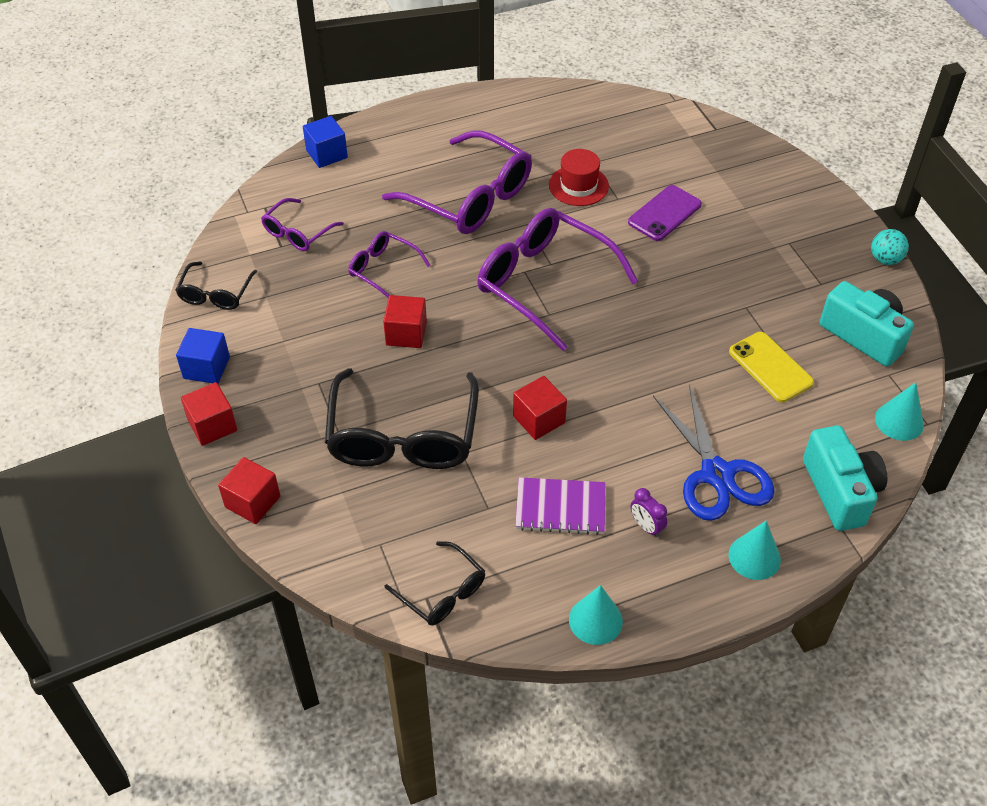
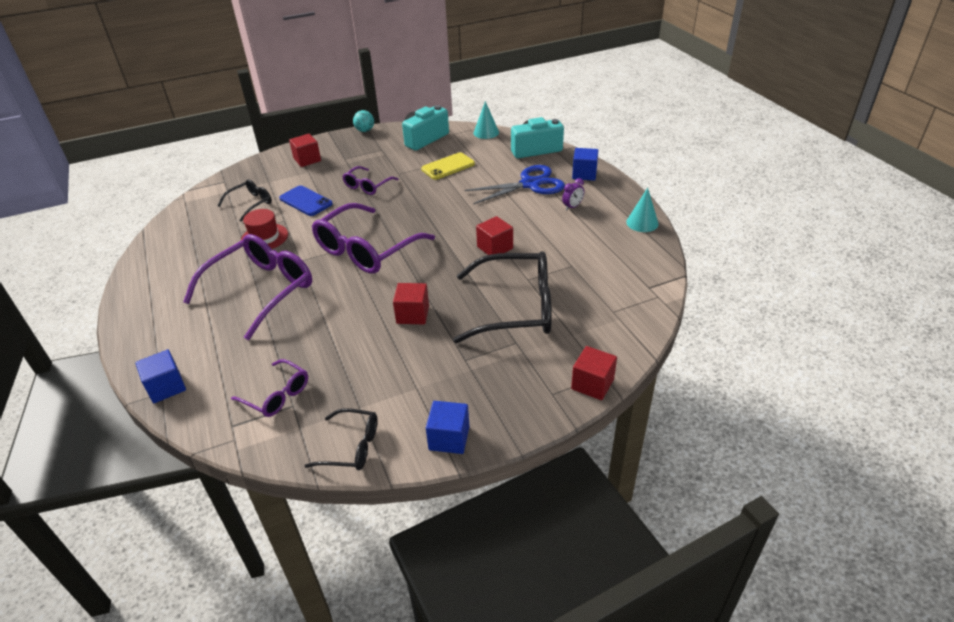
camera: 90 degrees left, 10 degrees down
red cube [181,382,237,446] -> red cube moved to [289,134,321,167]
purple glasses [348,231,431,298] -> purple glasses moved to [342,166,399,195]
black glasses [385,541,485,626] -> black glasses moved to [218,179,272,222]
purple notebook [515,477,605,535] -> none
purple phone [628,185,702,241] -> blue phone [279,185,333,216]
turquoise cone [729,521,781,580] -> blue cube [572,148,598,181]

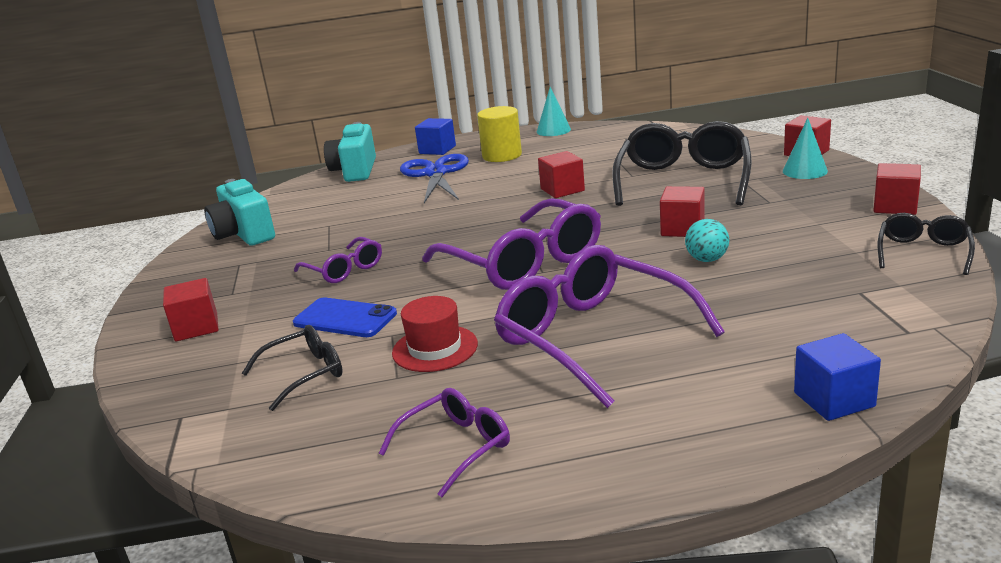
camera: 75 degrees left, 15 degrees down
black glasses [218,179,272,222] -> black glasses turned 90 degrees clockwise [242,325,343,411]
purple glasses [231,359,308,417] -> purple glasses moved to [379,388,510,497]
blue phone [279,185,333,216] -> blue phone turned 60 degrees clockwise [293,297,397,337]
turquoise ball [353,110,374,132] -> turquoise ball moved to [685,219,729,262]
yellow phone [421,152,475,180] -> none
blue cube [426,401,469,454] -> red cube [873,163,921,215]
turquoise cone [473,101,499,139] -> turquoise cone moved to [783,118,828,179]
purple clock [562,178,584,210] -> yellow cylinder [477,106,522,162]

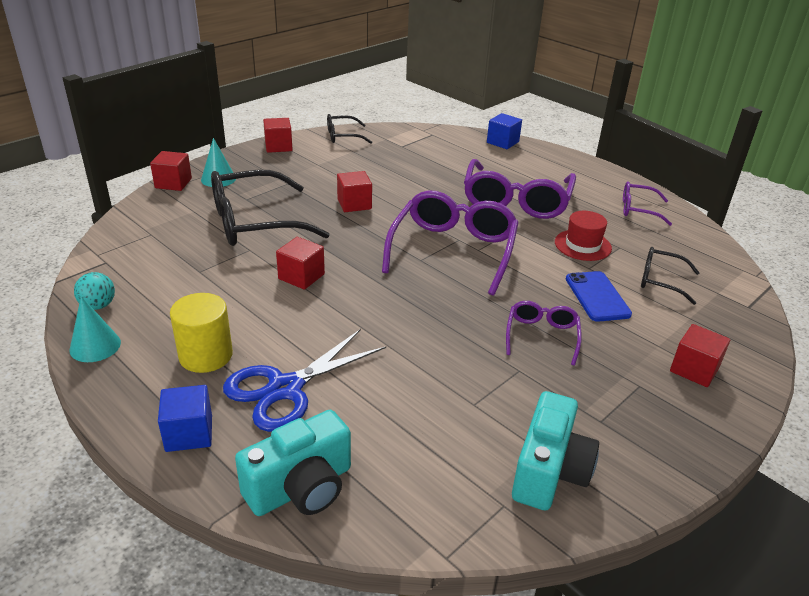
camera: 130 degrees left, 10 degrees up
turquoise ball [685,219,729,262] -> turquoise ball moved to [74,272,115,310]

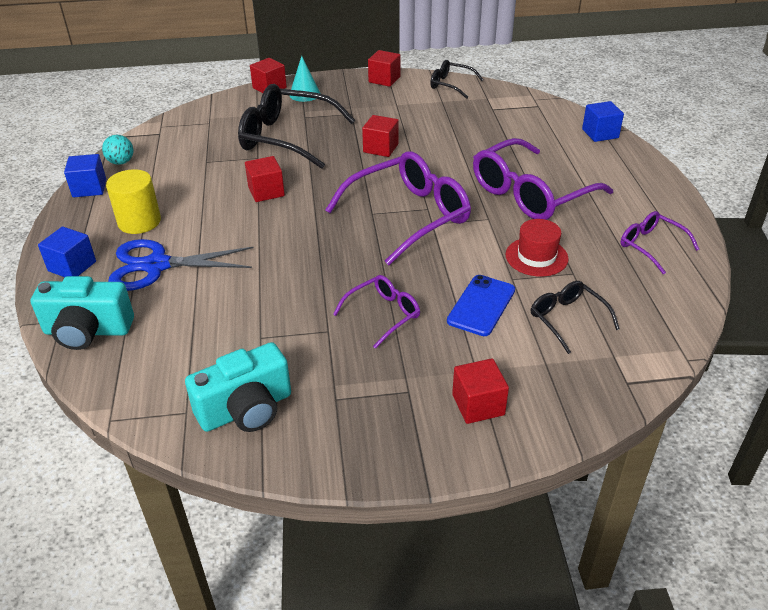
camera: 40 degrees right, 5 degrees up
turquoise cone [70,296,121,362] -> blue cube [64,154,106,197]

